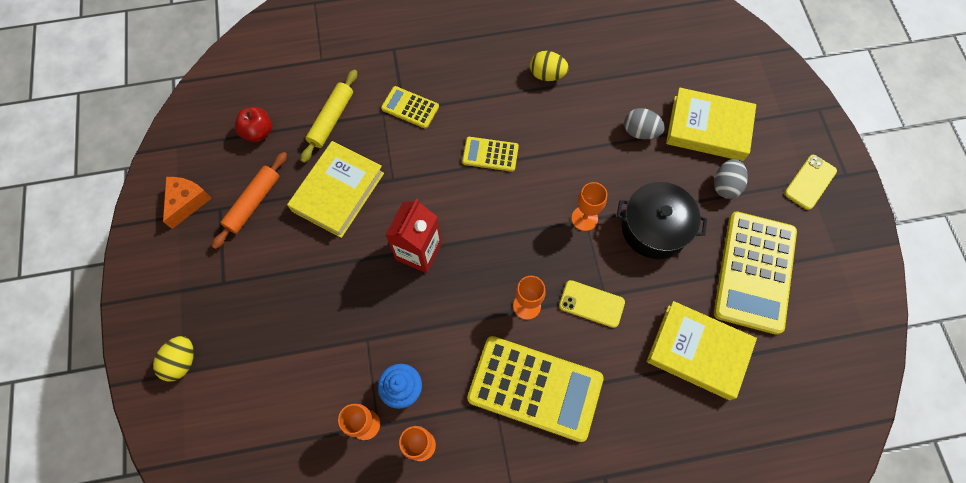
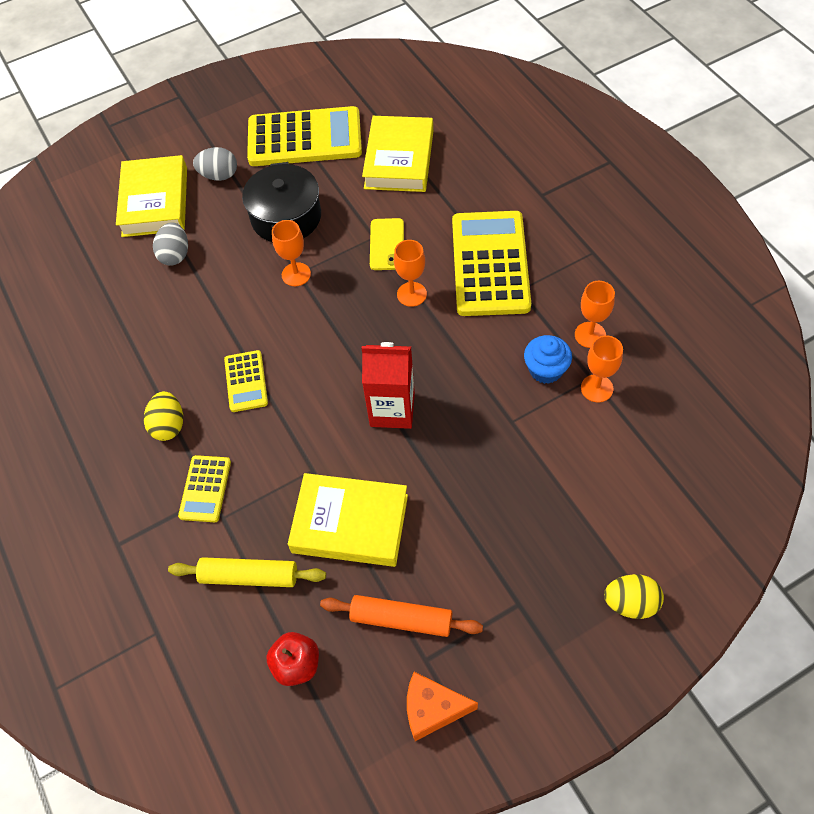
camera: 105 degrees left, 10 degrees down
yellow egg [530,51,569,81] -> yellow egg moved to [144,391,183,441]
yellow phone [784,155,837,210] -> none

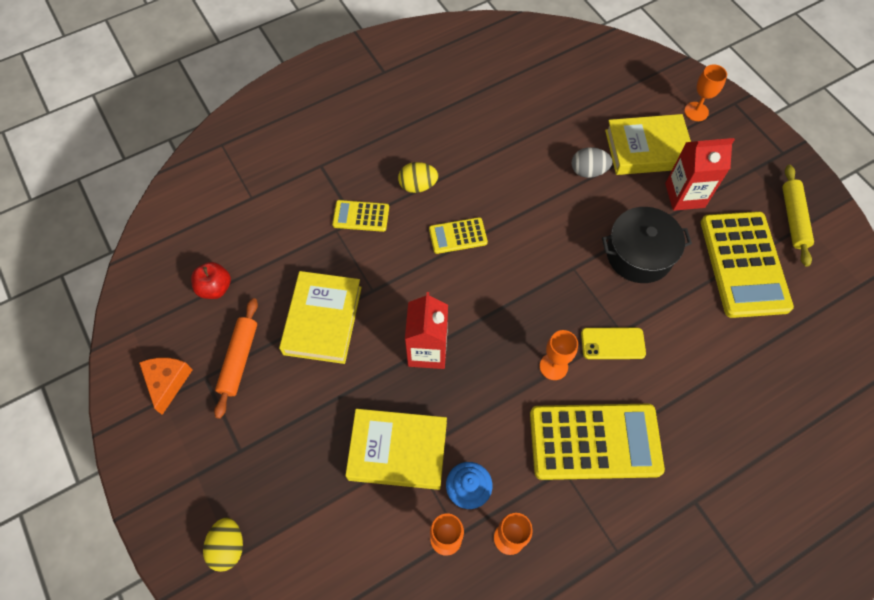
camera: 85 degrees right, 5 degrees up
yellow rolling pin [168,557,326,587] -> yellow rolling pin moved to [782,165,814,267]
grey egg [193,147,237,181] -> red carton [665,138,735,211]
orange goblet [272,220,311,286] -> orange goblet moved to [684,64,727,121]
yellow book [362,116,433,192] -> yellow book moved to [345,409,447,490]

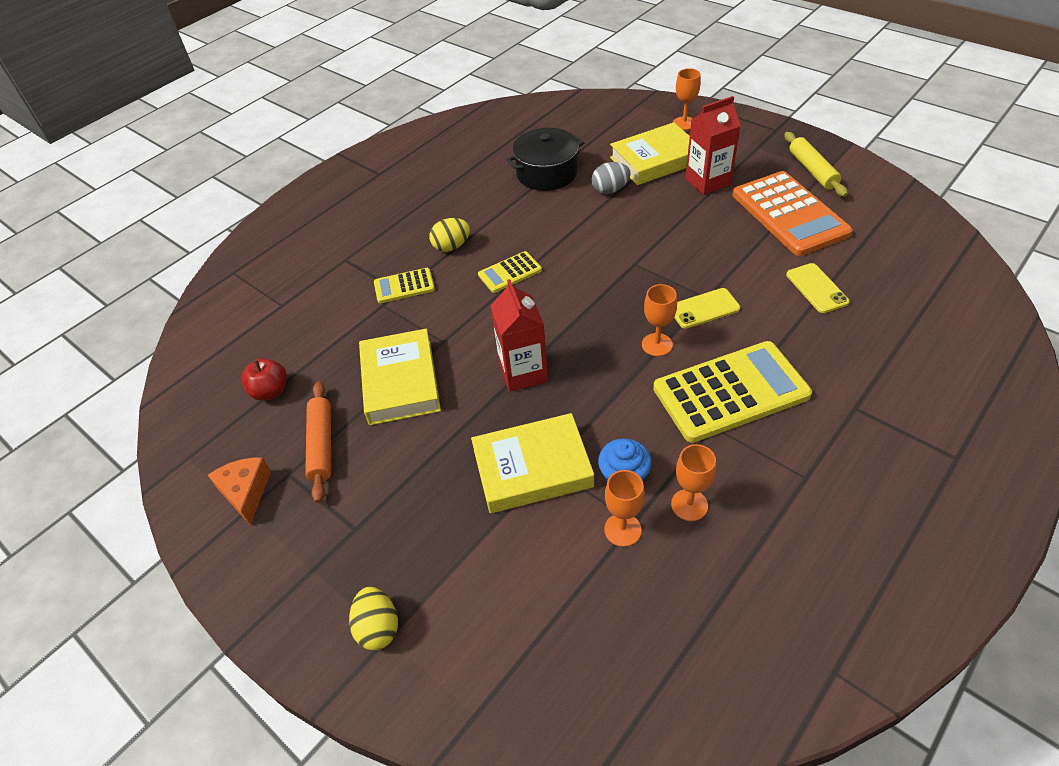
camera: 15 degrees left, 15 degrees down
black pot [602,207,692,283] -> black pot moved to [507,128,584,191]
yellow calculator [701,211,794,318] -> orange calculator [733,171,853,256]
none -> yellow phone [786,263,850,313]

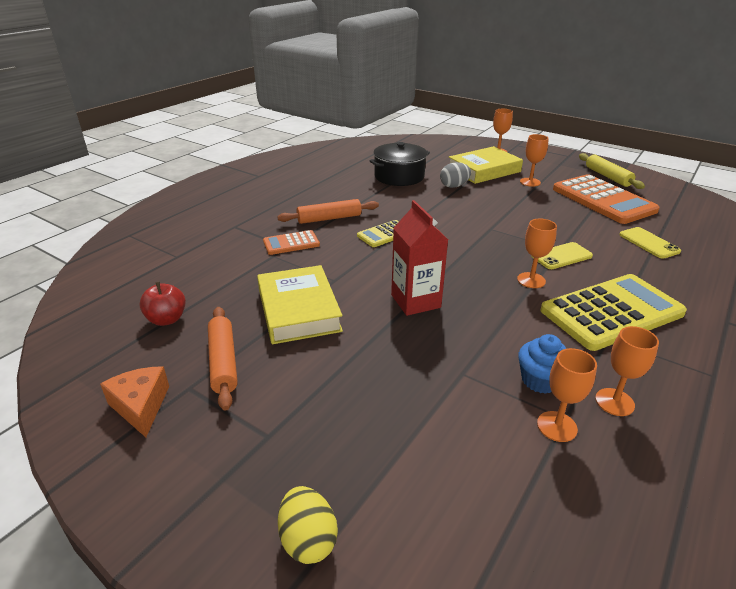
camera: 10 degrees left, 15 degrees down
yellow calculator [374,268,435,303] -> orange calculator [263,230,320,255]
yellow egg [429,218,470,252] -> orange rolling pin [277,199,379,224]
yellow book [471,413,594,513] -> none
red carton [685,96,741,195] -> orange goblet [520,134,549,187]

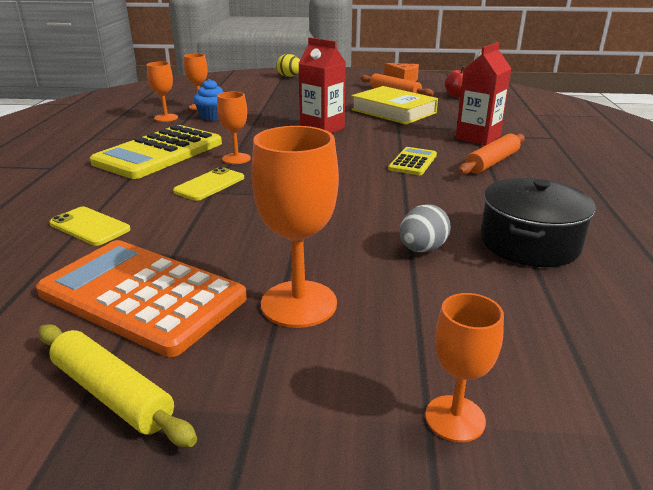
camera: 150 degrees right, 5 degrees down
orange calculator [263,230,320,255] -> red carton [456,42,512,146]
yellow book [449,146,523,184] -> none
orange goblet [520,134,549,187] -> orange goblet [252,126,339,328], size x1.67

